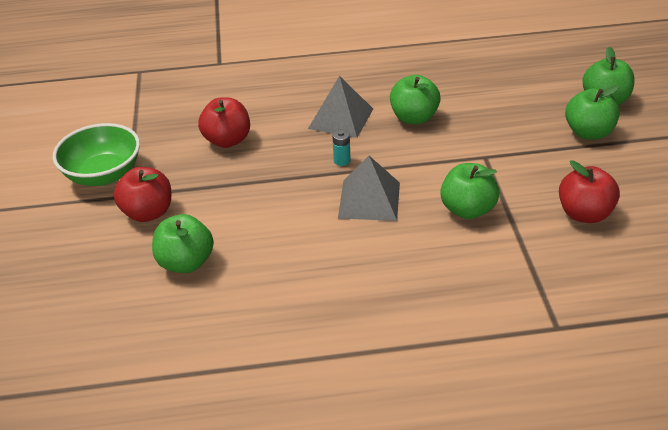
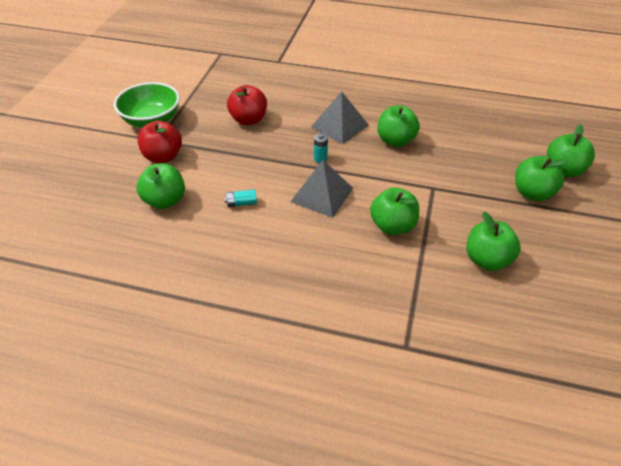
camera: 20 degrees right, 5 degrees up
red apple [559,160,620,223] -> green apple [466,212,521,271]
none -> turquoise battery [225,189,257,207]

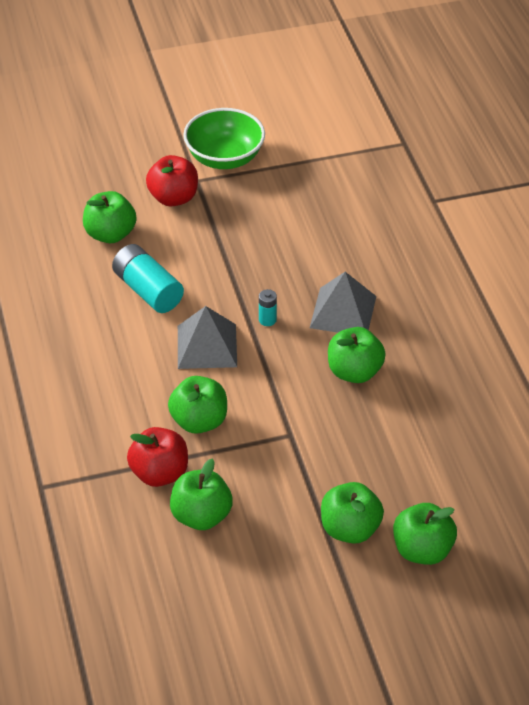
camera: 60 degrees right, 0 degrees up
turquoise battery [225,189,257,207] -> turquoise battery [112,244,184,313], size x2.09
red apple [227,85,267,125] -> red apple moved to [127,427,188,487]

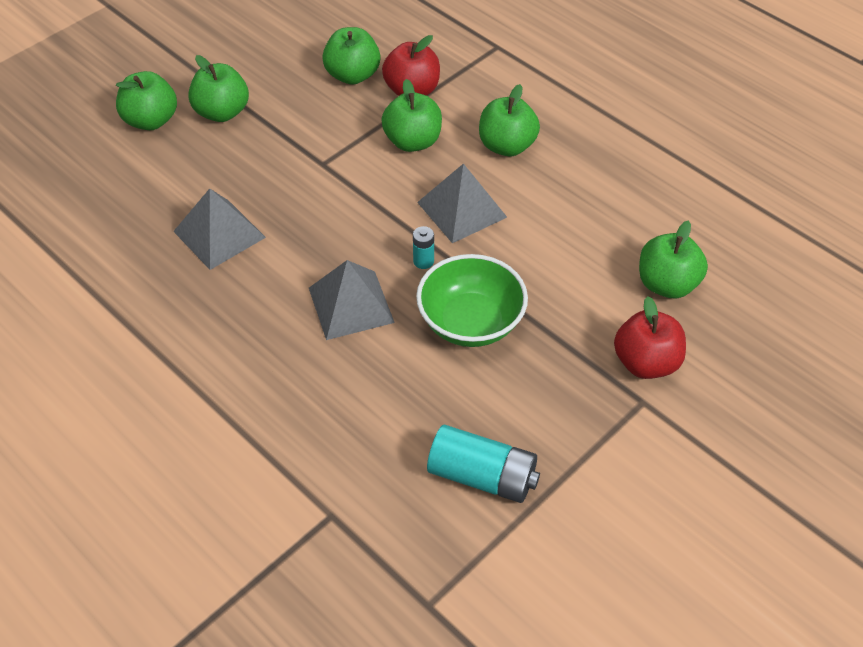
camera: 150 degrees right, 5 degrees up
turquoise battery [112,244,184,313] -> turquoise battery moved to [427,425,540,503]
green bowl [183,108,265,169] -> green bowl moved to [416,254,528,347]
green apple [328,327,386,383] -> green apple moved to [479,84,540,156]
none -> grey pyramid [173,188,266,270]

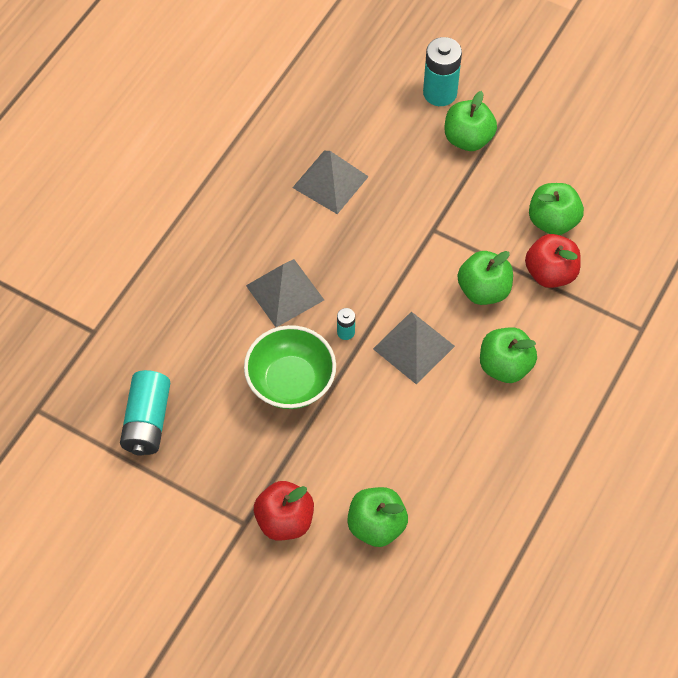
camera: 75 degrees right, 10 degrees up
green apple [116,71,177,130] -> turquoise battery [423,37,462,106]

